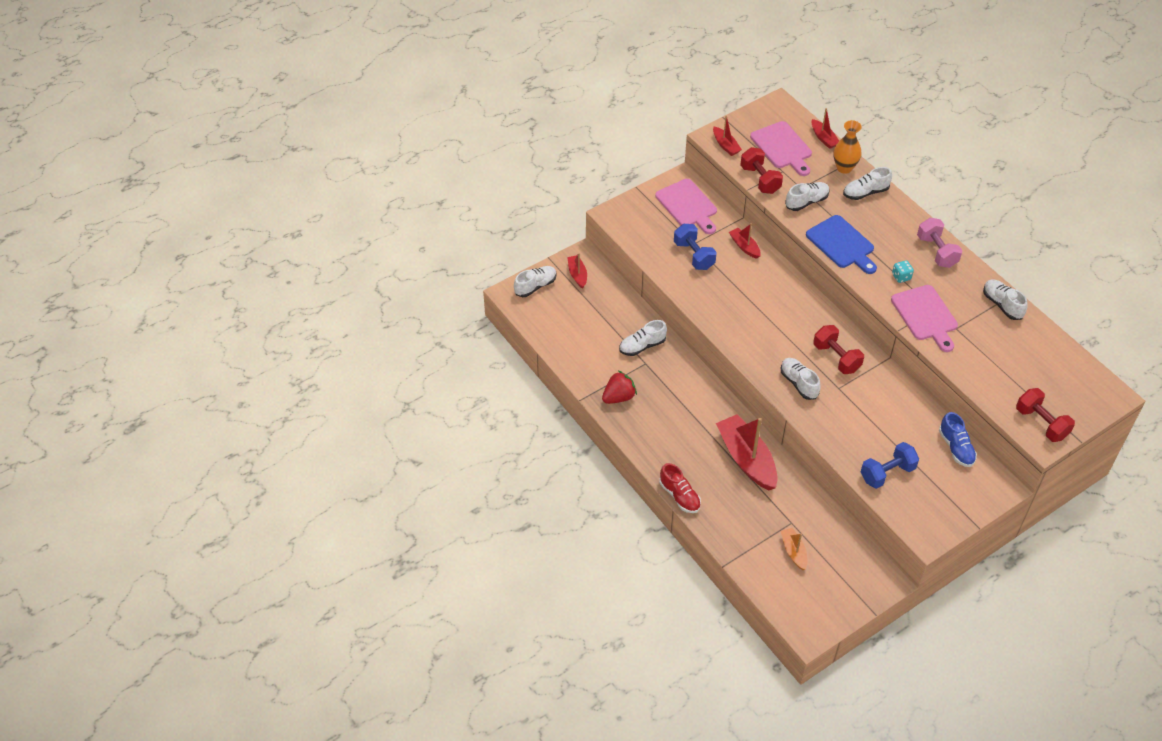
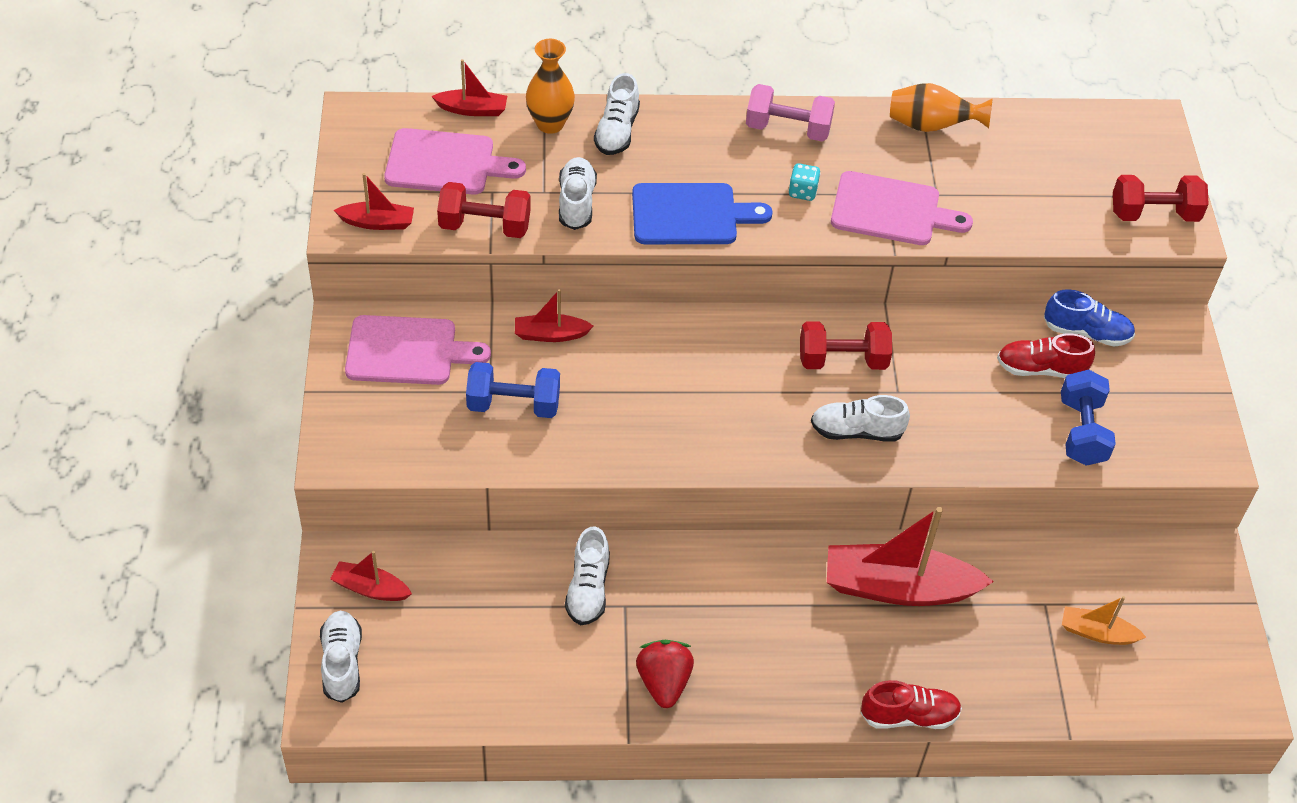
camera: 60 degrees left, 0 degrees up
white shoe [983,279,1028,320] -> orange vase [890,83,993,132]
none -> red shoe [997,333,1095,378]

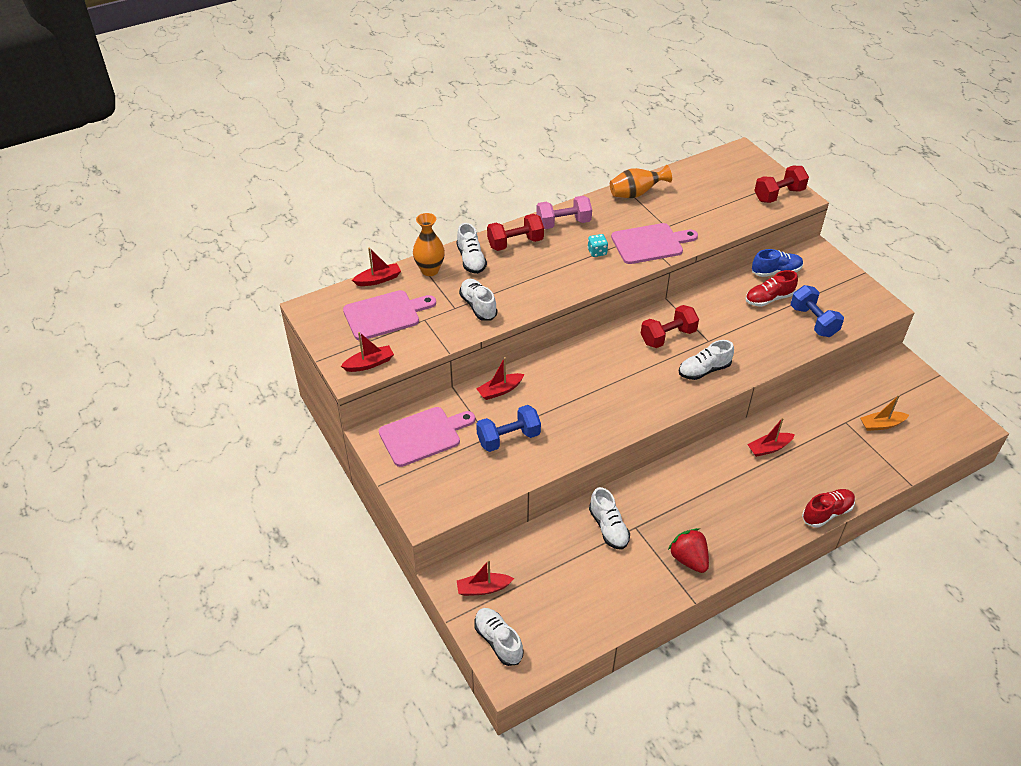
camera: 25 degrees left, 5 degrees down
red dumbbell [437,182,531,238] -> red dumbbell moved to [487,214,544,251]
blue cutting board [632,183,773,244] -> none
red boat [827,507,994,606] -> red boat [747,417,795,457], size x0.50

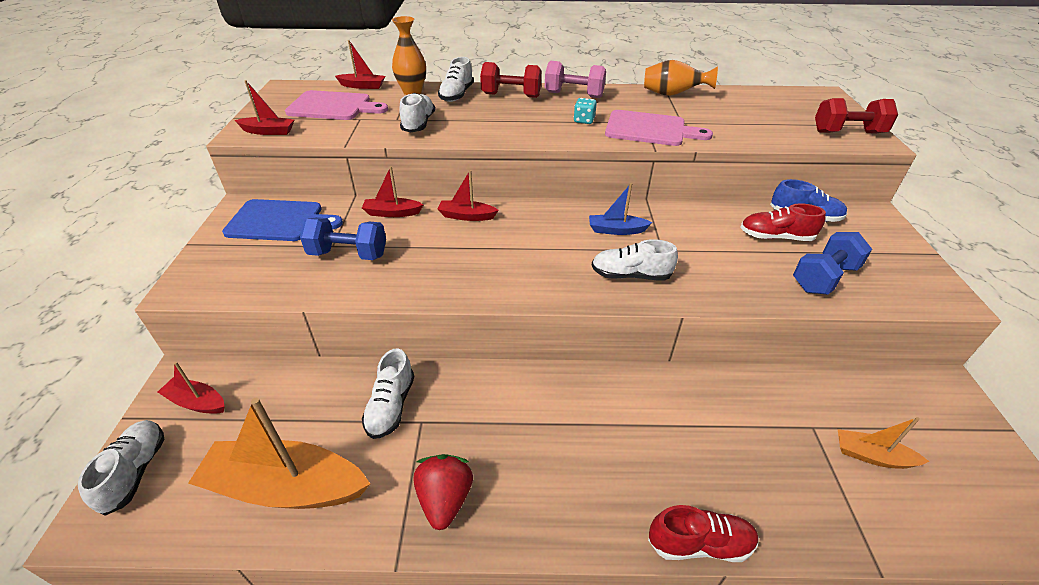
camera: 30 degrees right, 5 degrees down
pink cutting board [379,407,475,467] -> blue cutting board [222,199,343,241]
red dumbbell [641,305,699,348] -> blue boat [589,183,652,235]
red boat [747,417,795,457] -> red boat moved to [437,170,499,221]
blue dumbbell [791,285,844,337] -> blue dumbbell turned 45 degrees clockwise [793,232,872,295]
none -> orange boat [188,398,370,509]

